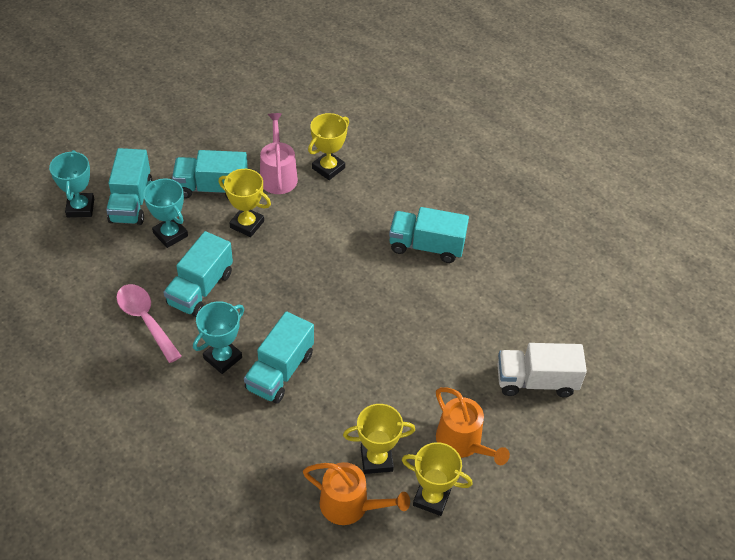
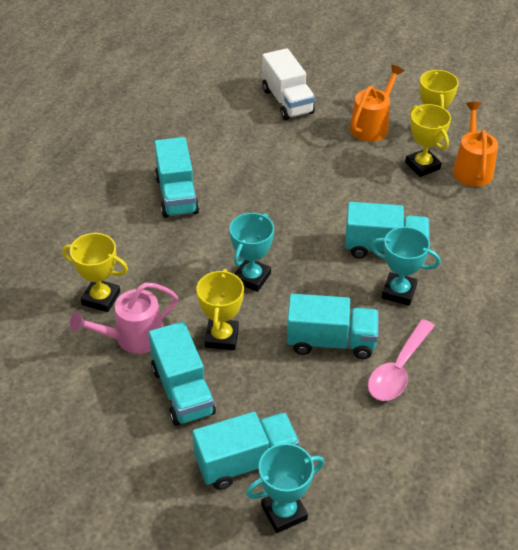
camera: 110 degrees left, 5 degrees down
turquoise trophy [143,178,188,248] -> turquoise trophy moved to [229,213,274,292]

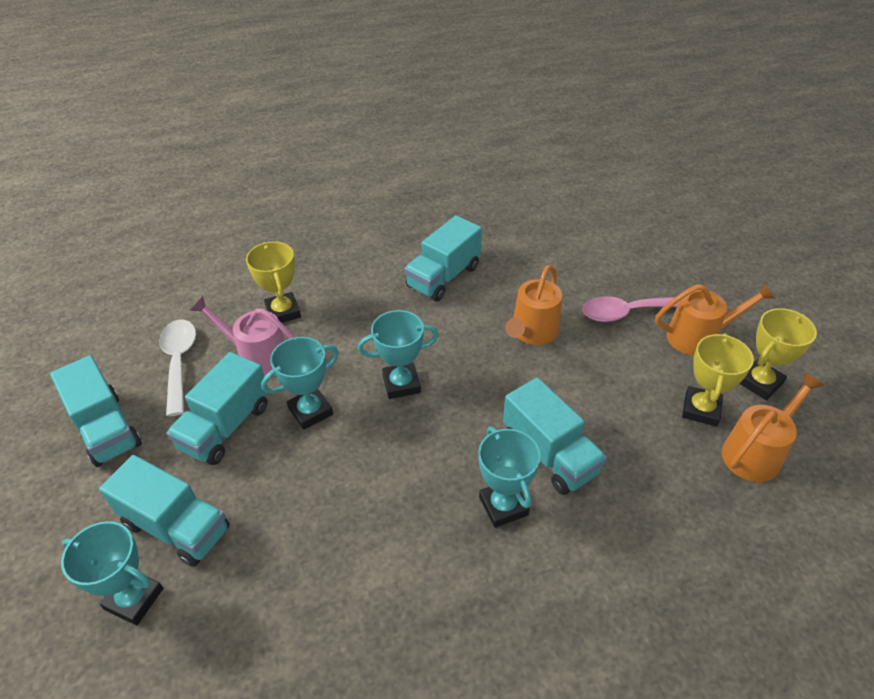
camera: 50 degrees right, 0 degrees up
yellow trophy [196,269,244,350] -> turquoise trophy [261,337,339,430]
white truck [262,48,315,120] -> none
turquoise truck [287,294,379,359] -> turquoise truck moved to [50,355,142,467]
pink spoon [368,319,435,401] -> pink spoon moved to [582,296,679,322]
none -> white spoon [159,320,196,416]
none -> orange watering can [505,265,562,345]

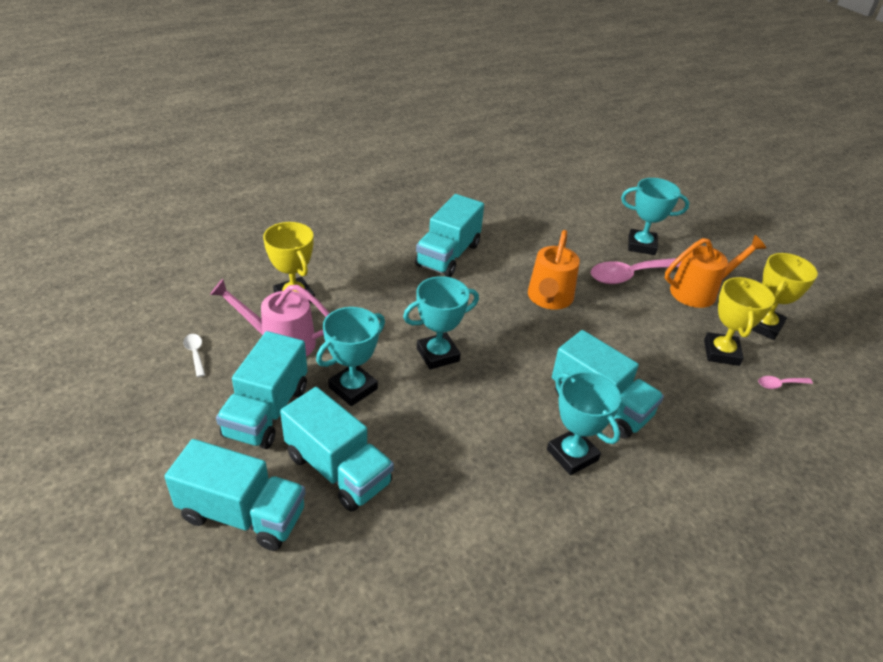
camera: 15 degrees left, 5 degrees down
turquoise truck [50,355,142,467] -> turquoise truck moved to [280,387,394,512]
turquoise trophy [61,521,163,625] -> turquoise trophy moved to [621,178,689,255]
white spoon [159,320,196,416] -> white spoon [183,334,205,377], size x0.46
orange watering can [722,373,824,482] -> pink spoon [758,376,813,389]

